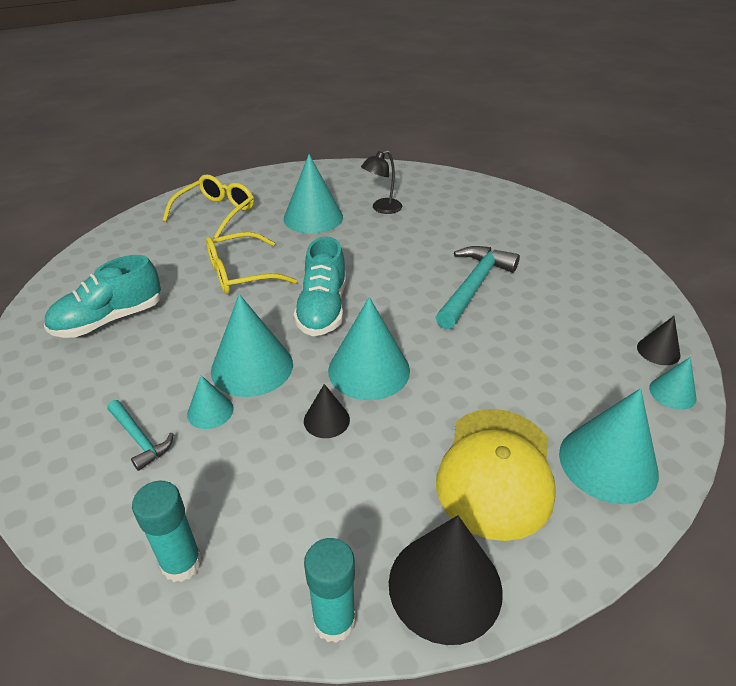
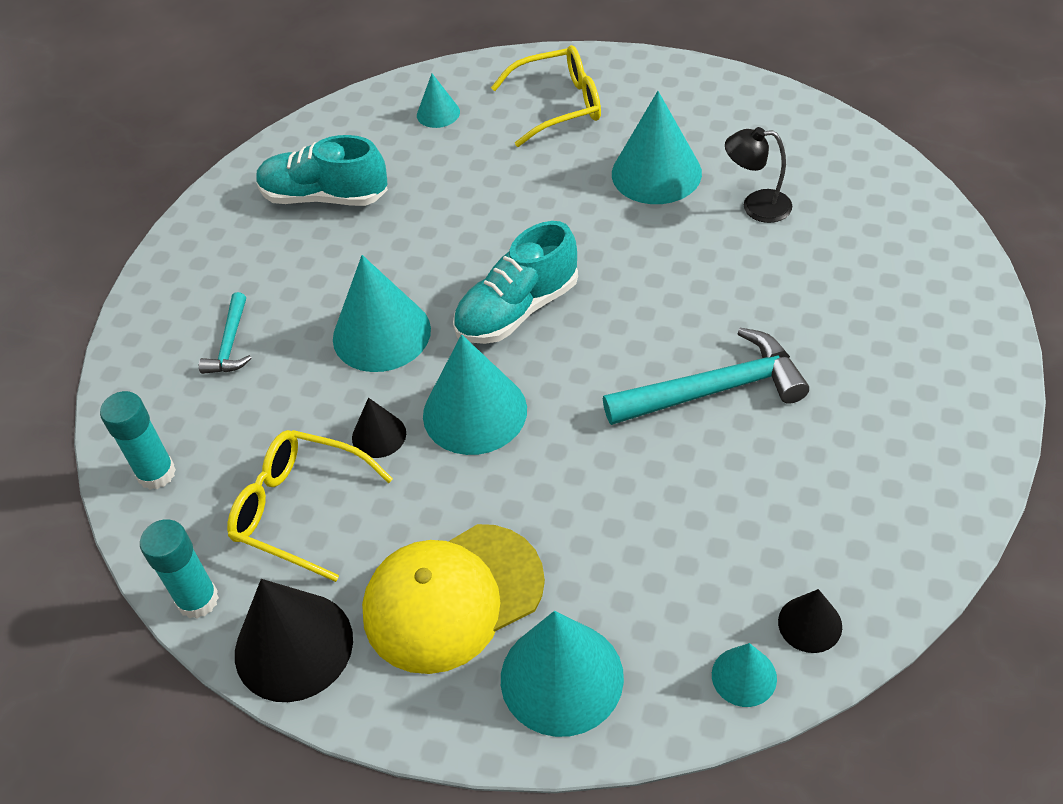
camera: 50 degrees right, 10 degrees up
turquoise cone [187,375,233,429] -> turquoise cone moved to [417,74,460,128]
yellow glasses [206,232,297,294] -> yellow glasses moved to [227,430,393,582]

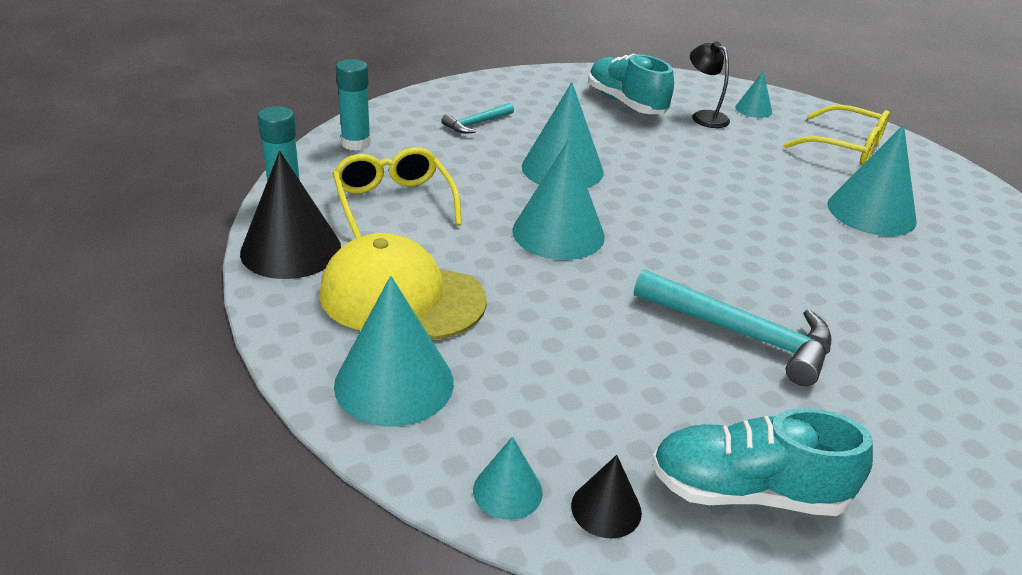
camera: 40 degrees right, 15 degrees down
black cone [352,398,406,458] -> none
turquoise shoe [453,221,578,344] -> turquoise shoe moved to [651,408,873,516]
black lamp [725,127,792,223] -> black lamp moved to [690,41,730,128]

